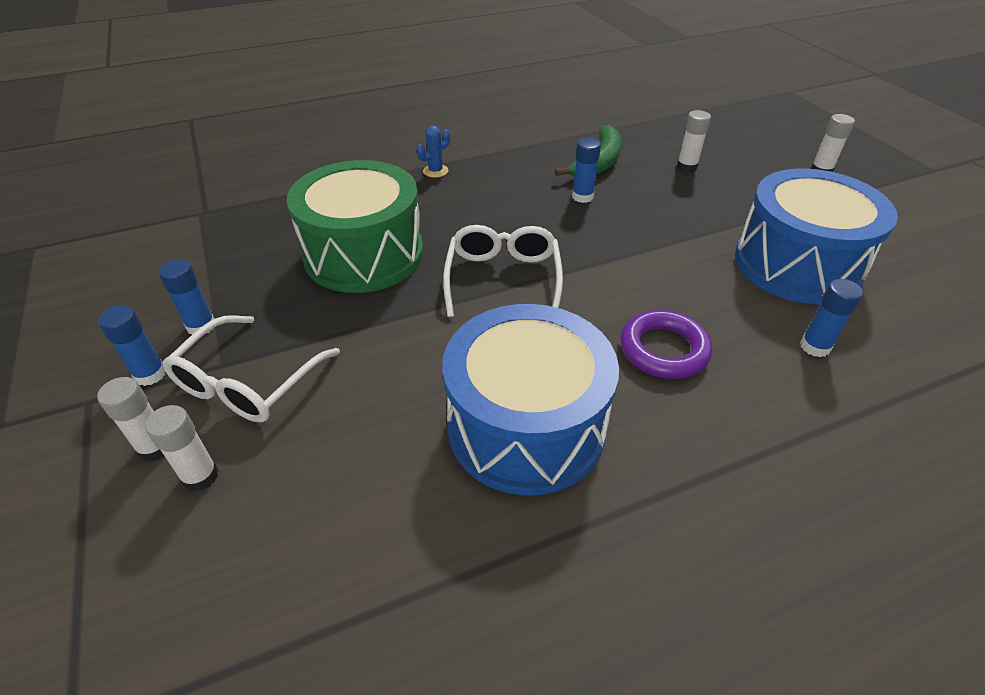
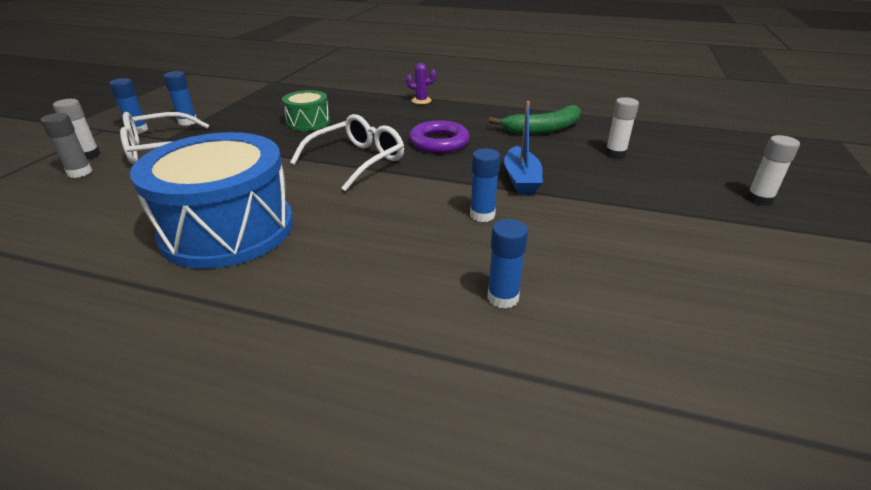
camera: 40 degrees right, 10 degrees down
white glue stick [145,405,219,492] -> grey glue stick [41,113,93,178]
green drum [287,160,423,293] -> green drum [282,90,330,131], size x0.49
blue cactus [417,126,450,178] -> purple cactus [406,63,436,104]
blue glue stick [572,138,601,203] -> blue glue stick moved to [470,148,500,222]
purple ring [620,310,712,379] -> purple ring moved to [409,121,470,153]
blue drum [735,168,898,304] -> none
none -> blue boat [504,101,543,194]

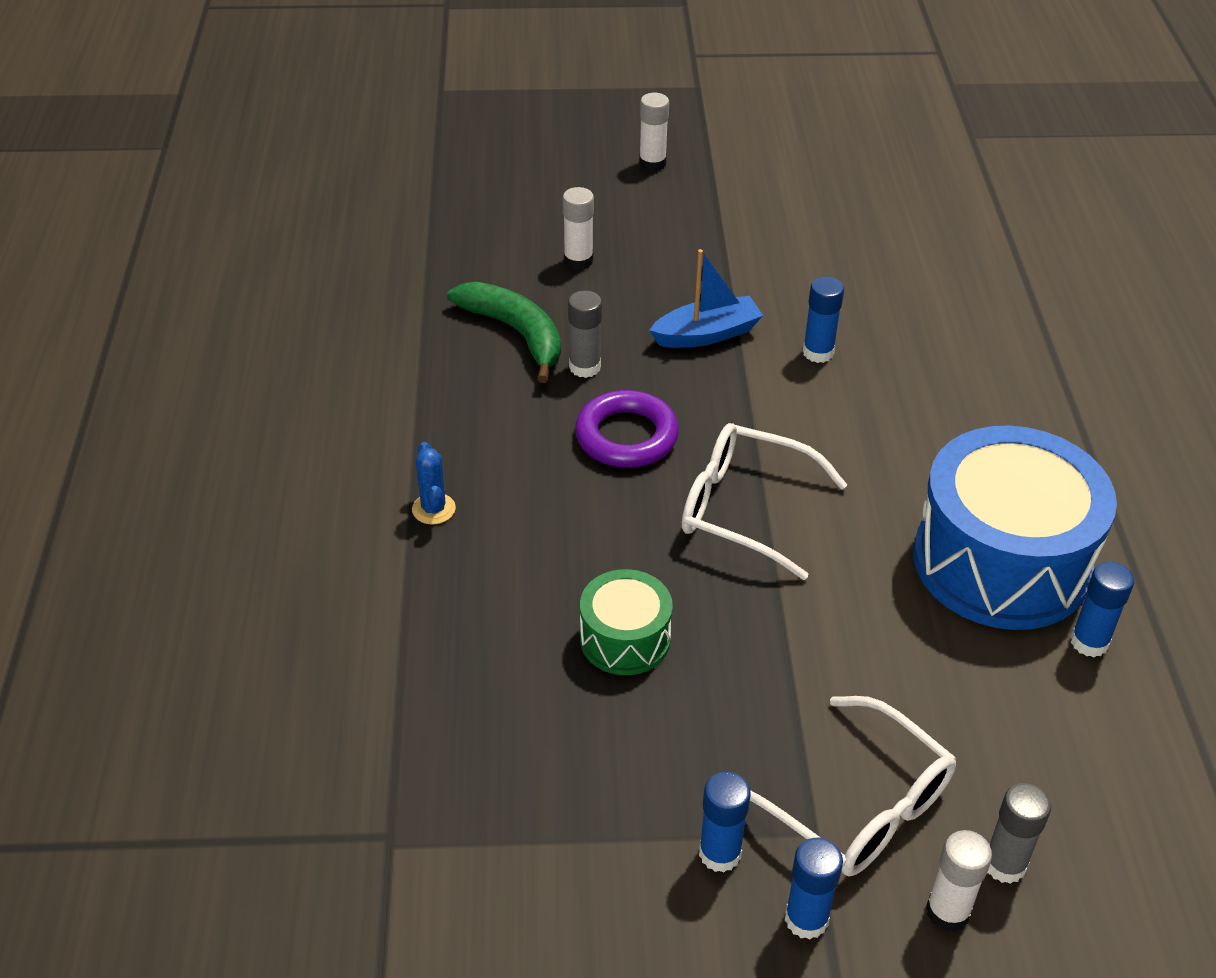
camera: 110 degrees left, 10 degrees up
purple cactus [406,63,436,104] -> blue cactus [412,442,456,525]
blue glue stick [487,219,528,309] -> blue glue stick moved to [1071,562,1134,657]
none -> grey glue stick [568,291,602,378]

